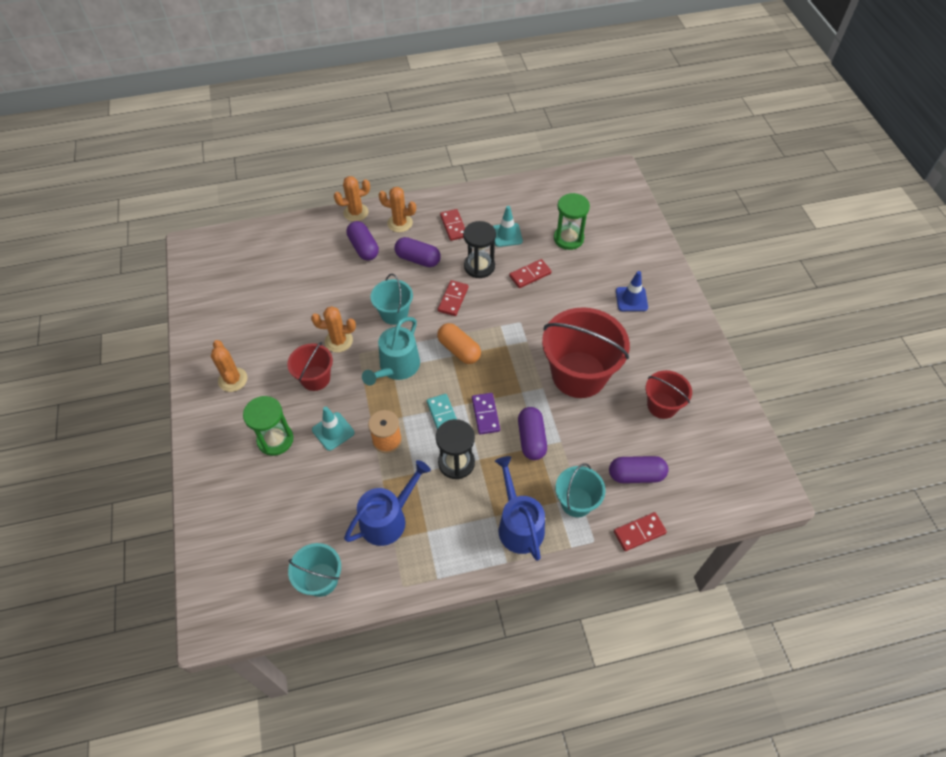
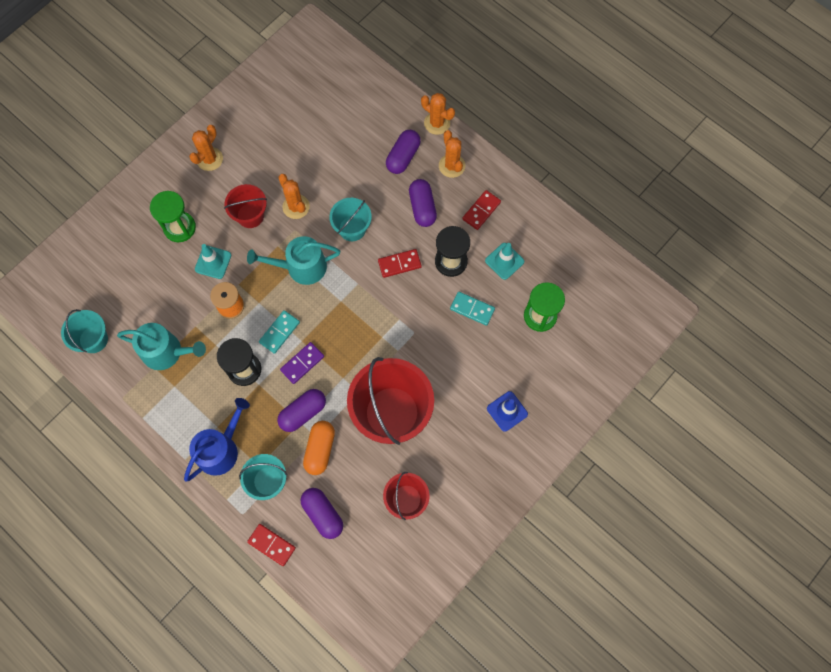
camera: 55 degrees right, 15 degrees up
blue watering can [344,460,431,546] -> turquoise watering can [117,323,206,370]
orange capsule [437,323,481,364] -> orange capsule moved to [303,421,335,475]
red domino [509,259,552,288] -> turquoise domino [450,292,495,326]

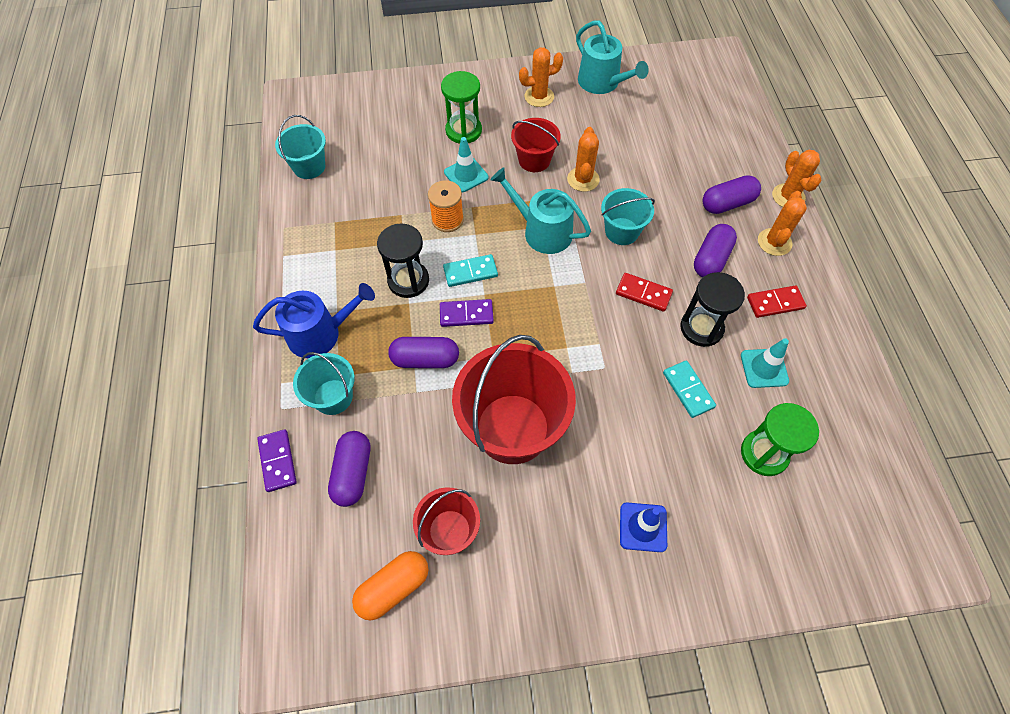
camera: 40 degrees right, 10 degrees down
turquoise watering can [117,323,206,370] -> turquoise watering can moved to [576,20,649,94]
red domino [247,524,296,566] -> purple domino [257,429,296,492]
orange capsule [303,421,335,475] -> orange capsule moved to [352,551,428,621]

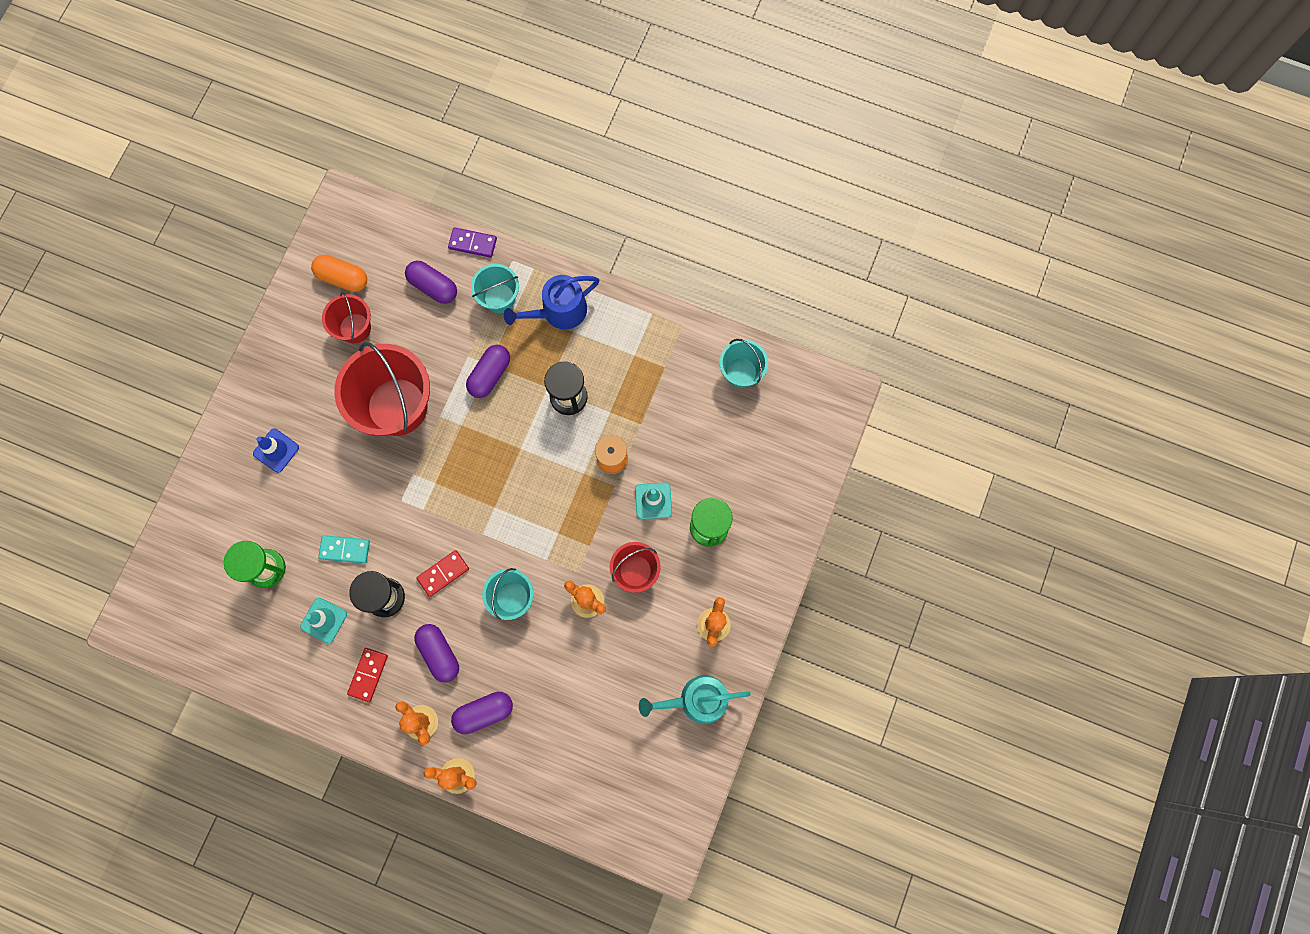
camera: 120 degrees right, 15 degrees up
blue watering can [253,283,375,359] -> blue watering can turned 45 degrees clockwise [504,275,599,329]
orange capsule [352,551,428,621] -> orange capsule turned 60 degrees counterclockwise [311,255,367,292]
purple domino [440,299,494,327] -> none
turquoise domino [443,254,498,287] -> none
turquoise watering can [491,167,591,254] -> none
purple capsule [703,175,761,214] -> purple capsule turned 60 degrees clockwise [451,692,513,734]

